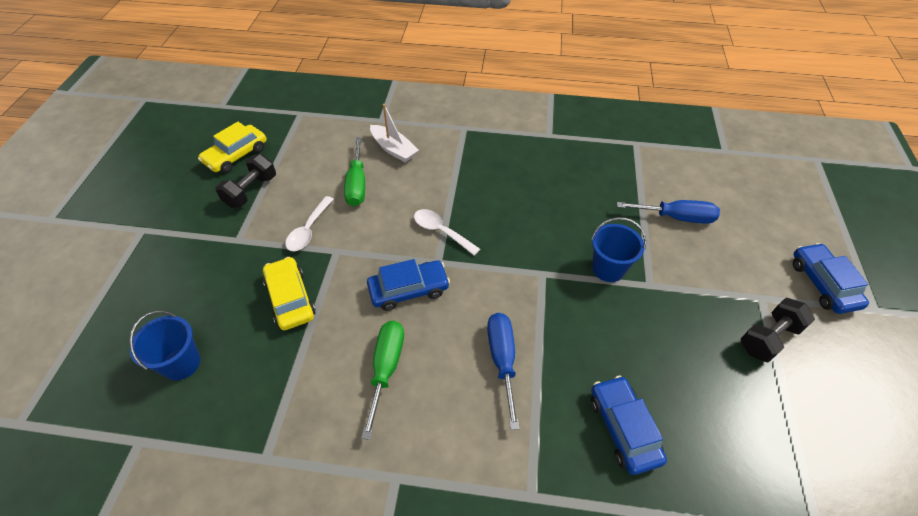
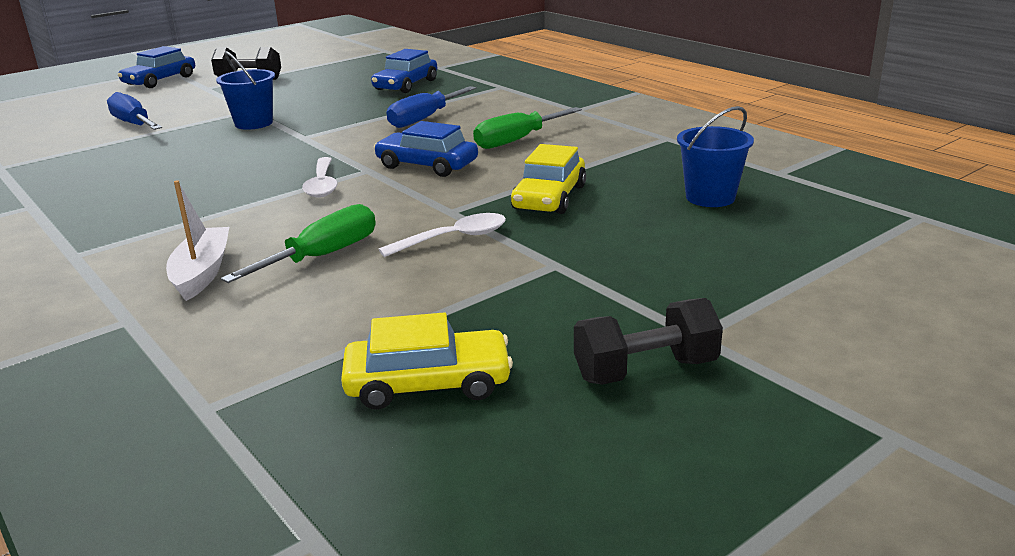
camera: 135 degrees left, 25 degrees down
black dumbbell [216,154,276,208] -> black dumbbell moved to [574,298,723,385]

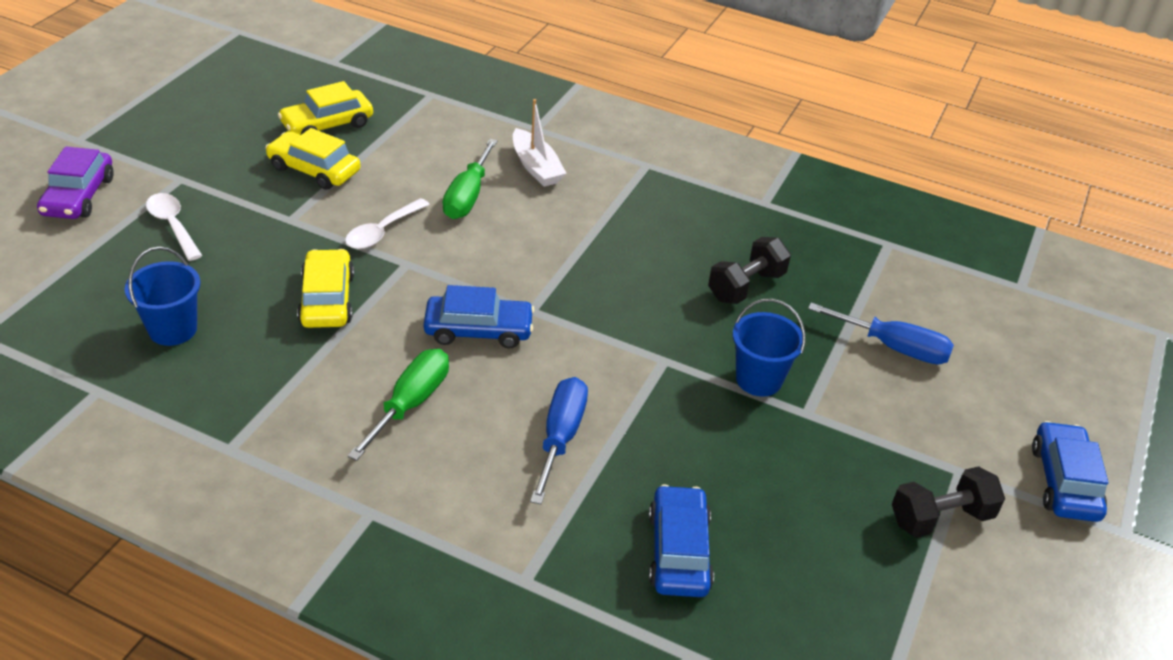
camera: 150 degrees right, 15 degrees up
white spoon [302,157,338,198] -> white spoon moved to [146,193,202,261]
black dumbbell [574,298,723,385] -> black dumbbell moved to [708,237,791,304]
none -> purple car [37,147,113,219]
none -> yellow car [265,128,360,190]

